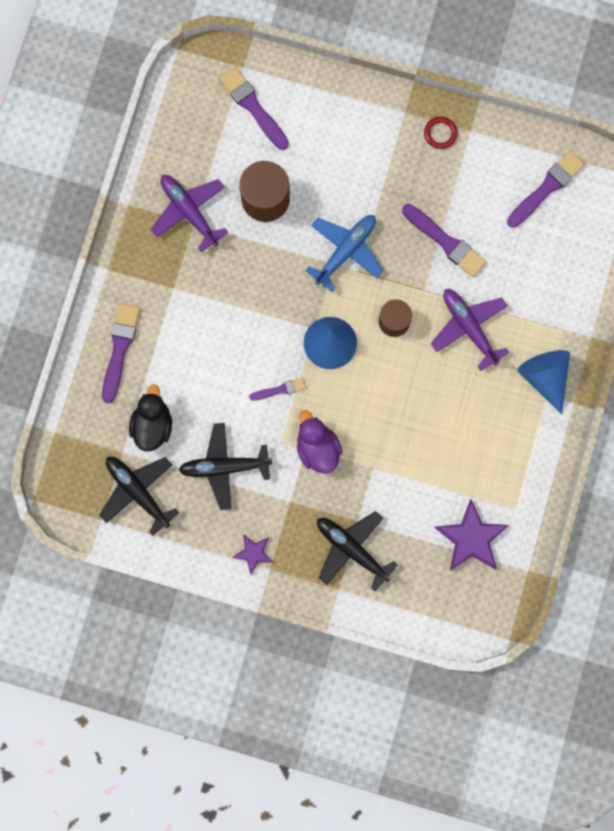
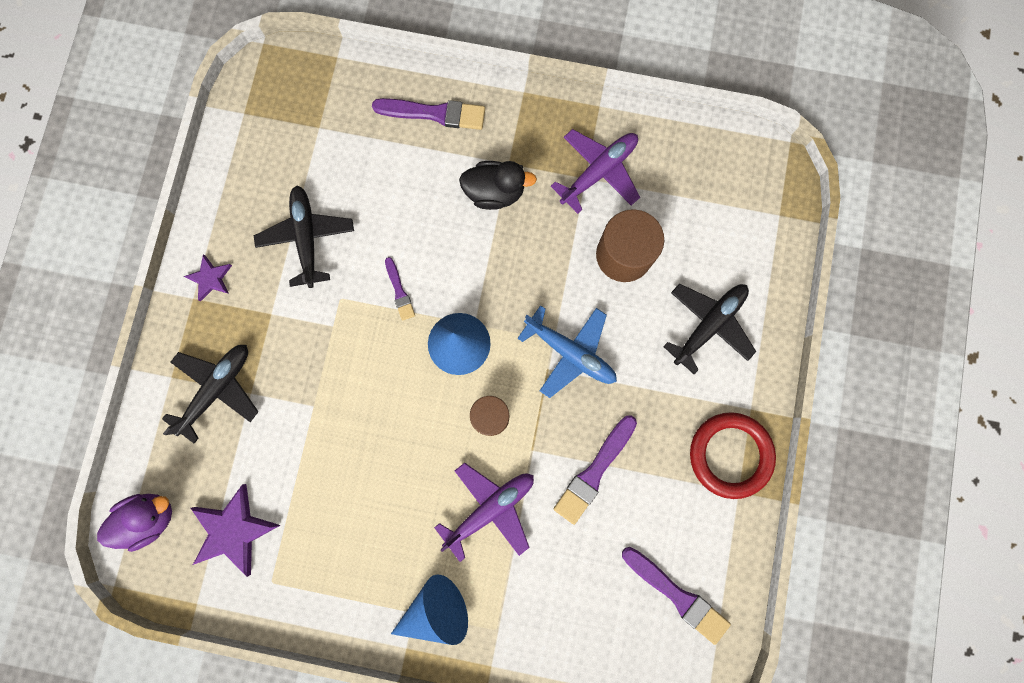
camera: 85 degrees right, 0 degrees up
black plane [100,457,179,535] -> black plane moved to [663,284,756,374]
black duck [129,384,172,452] -> black duck moved to [459,161,537,210]
purple brush [219,67,289,150] -> none
purple duck [297,410,342,474] -> purple duck moved to [97,494,172,552]
red ring [424,117,457,149] -> red ring [690,412,776,499], size x2.06

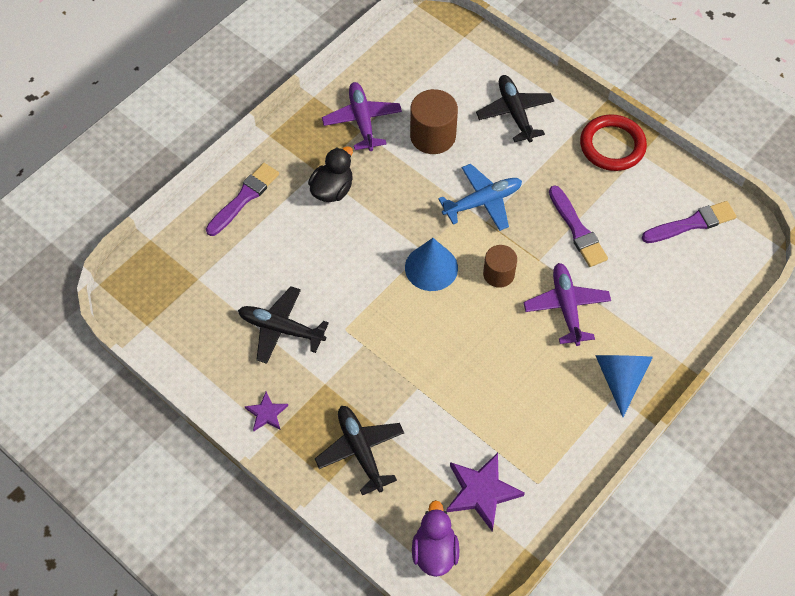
camera: 60 degrees left, 20 degrees down
purple brush [385,257,415,321] -> none

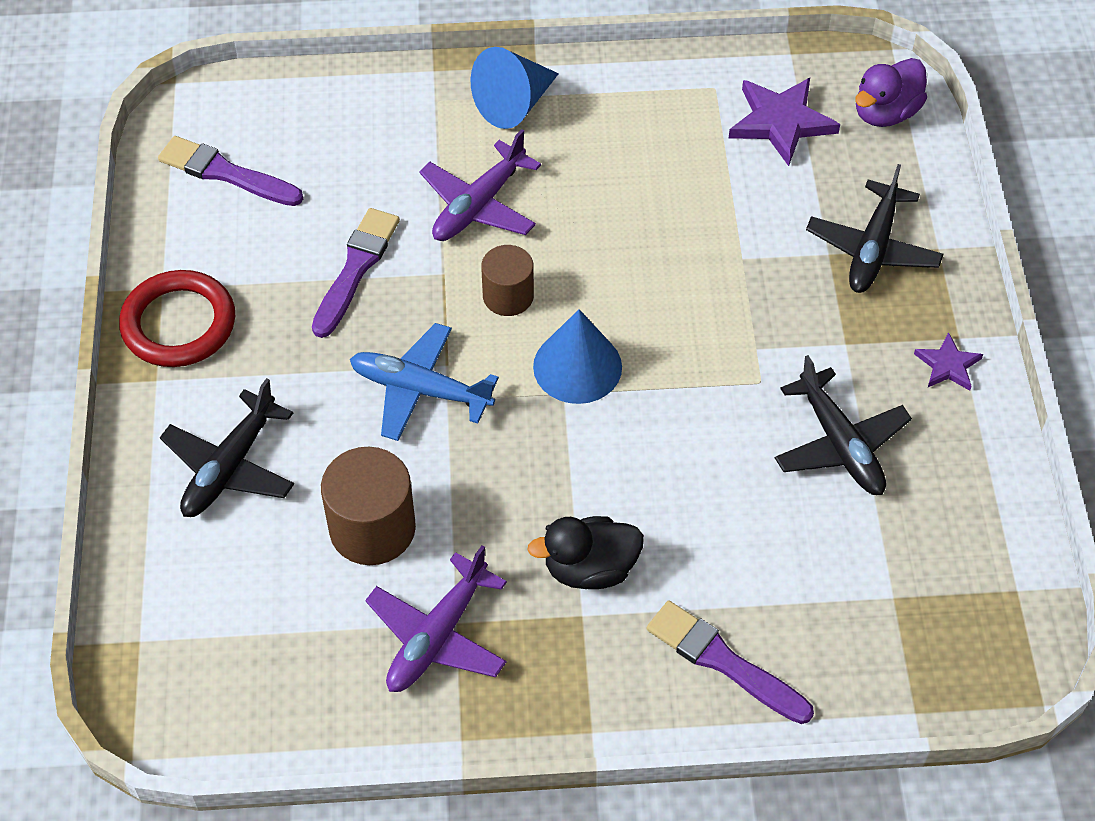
camera: 135 degrees left, 5 degrees down
purple brush [206,163,279,236] -> purple brush turned 45 degrees clockwise [647,600,814,724]

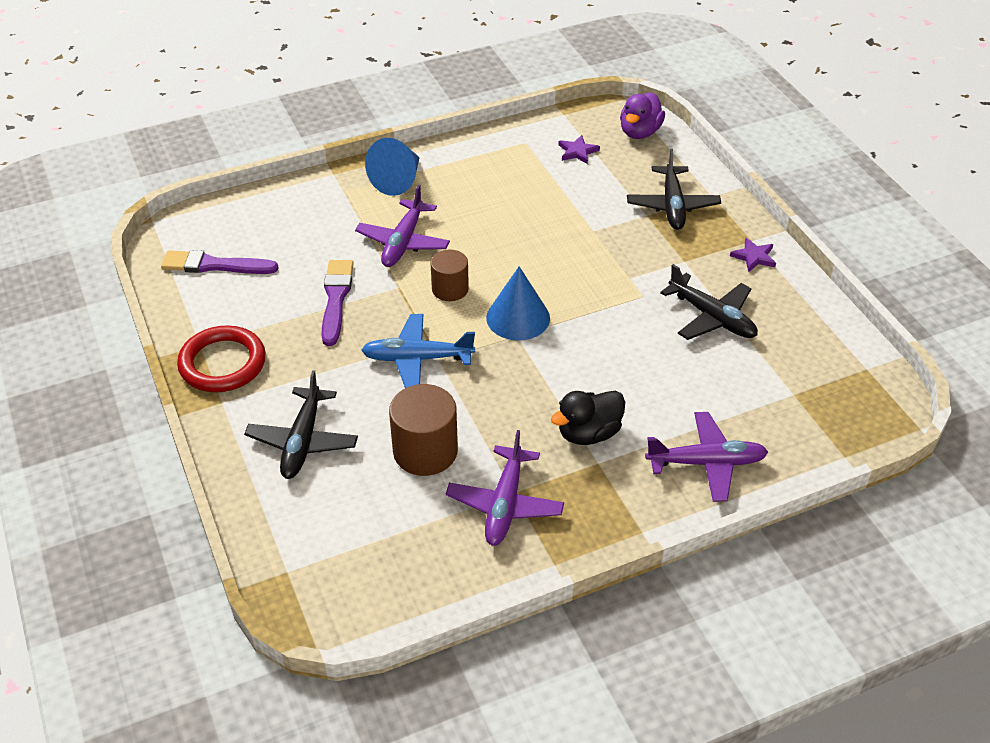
camera: 20 degrees left, 10 degrees down
purple brush [647,600,814,724] -> purple plane [645,412,768,502]
purple star [729,78,840,166] -> purple star [558,135,600,164], size x0.56

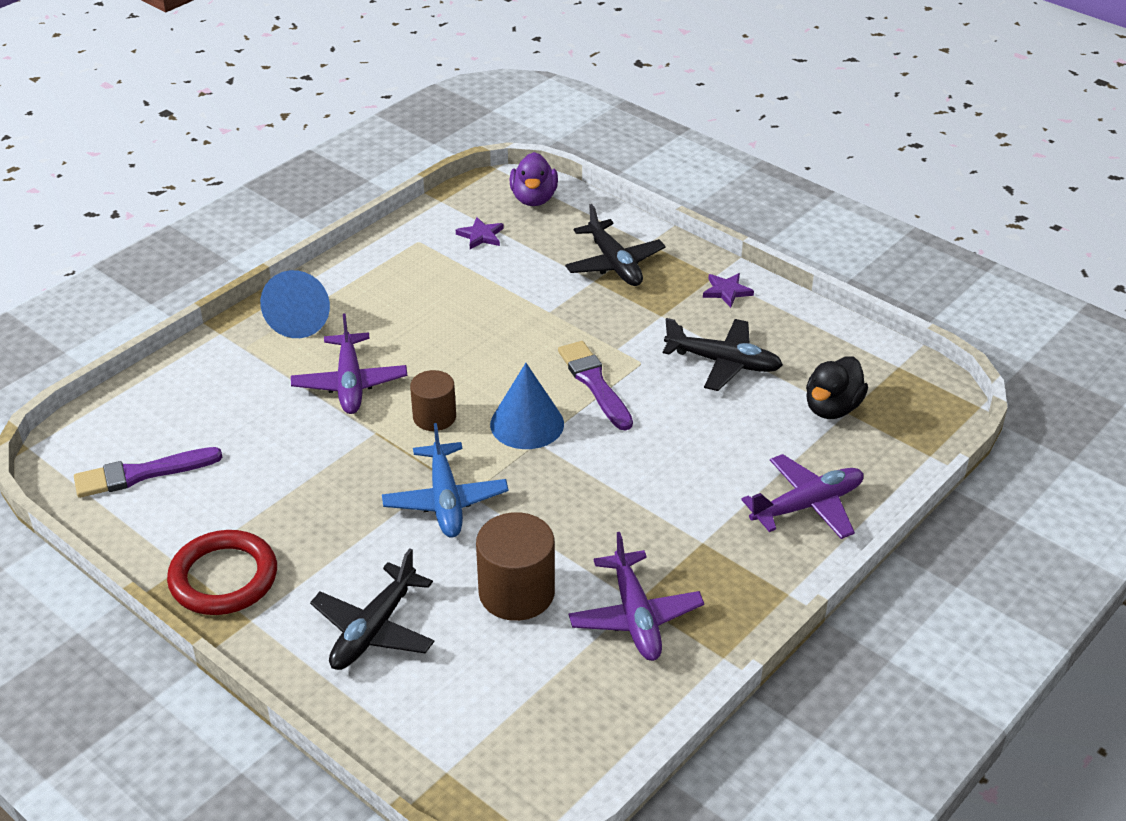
camera: 25 degrees left, 5 degrees down
black plane [244,370,358,479] -> black plane turned 45 degrees clockwise [310,548,434,670]
purple brush [321,260,354,346] -> purple brush moved to [558,341,633,430]
blue plane [361,314,475,388] -> blue plane turned 75 degrees counterclockwise [382,423,509,537]
black duck [551,391,625,445] -> black duck moved to [806,356,868,419]

